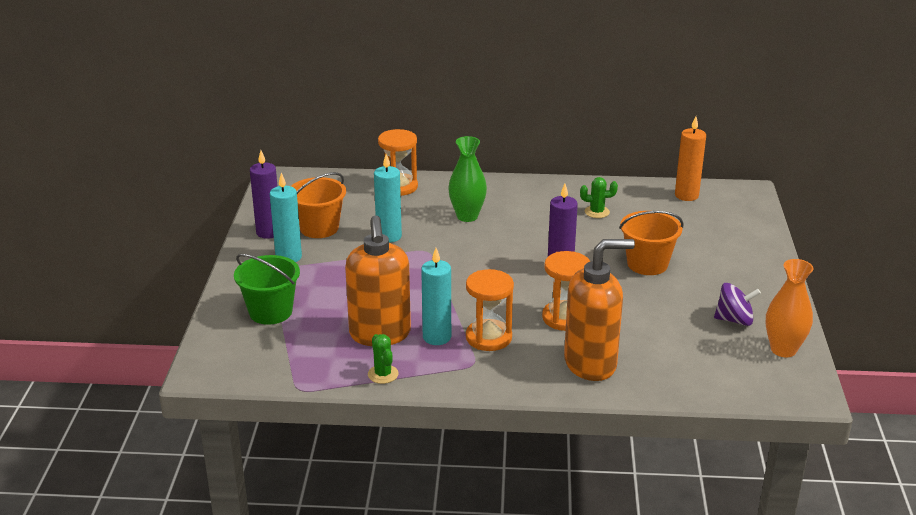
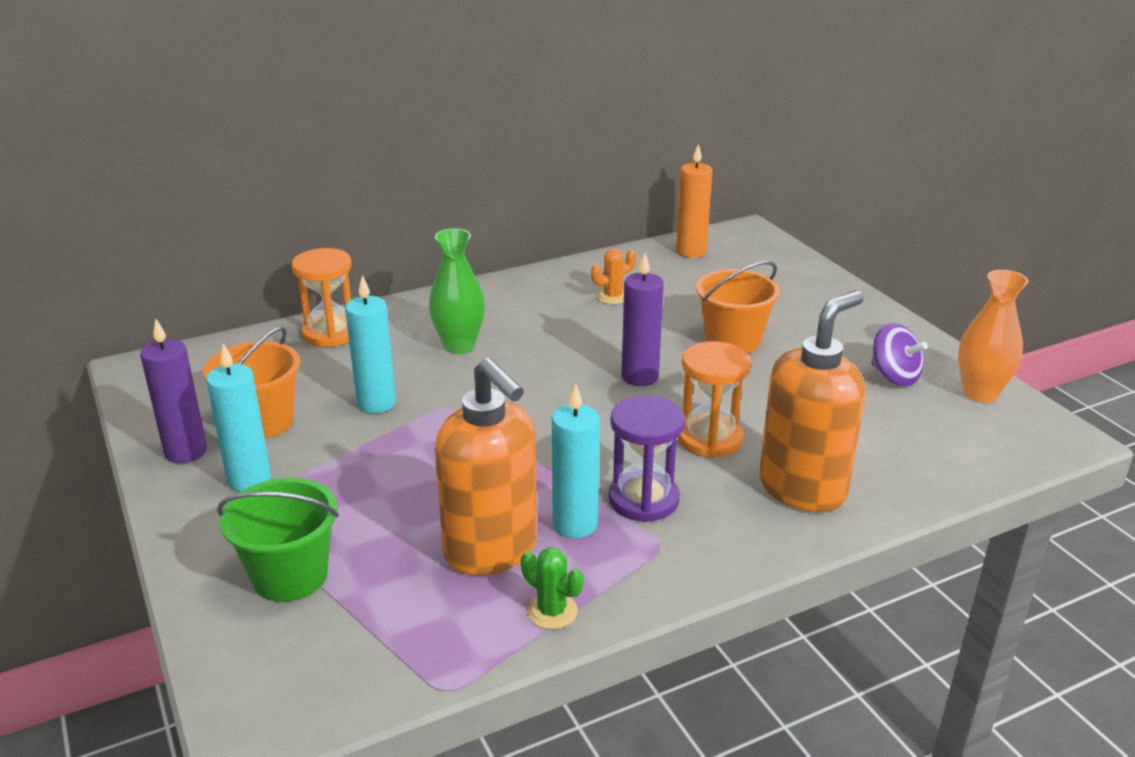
camera: 30 degrees left, 0 degrees up
orange hourglass [466,269,514,351] -> purple hourglass [608,395,685,522]
green cactus [580,177,618,218] -> orange cactus [591,248,637,304]
purple spinning top [714,283,761,326] -> purple spinning top turned 75 degrees clockwise [871,323,928,386]

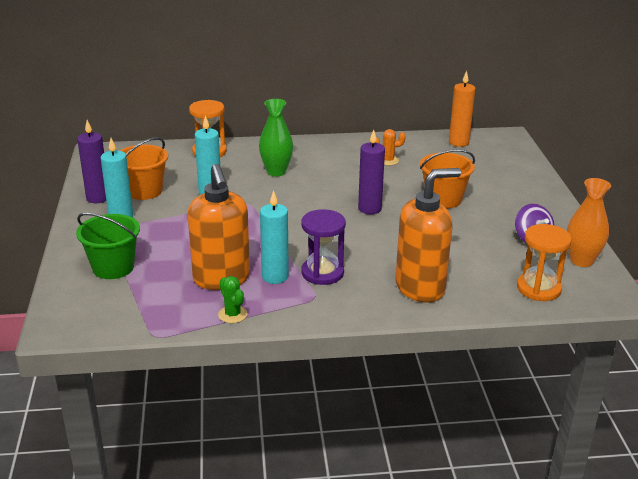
camera: 20 degrees right, 0 degrees up
orange hourglass [678,341,751,458] -> orange hourglass moved to [517,224,572,301]

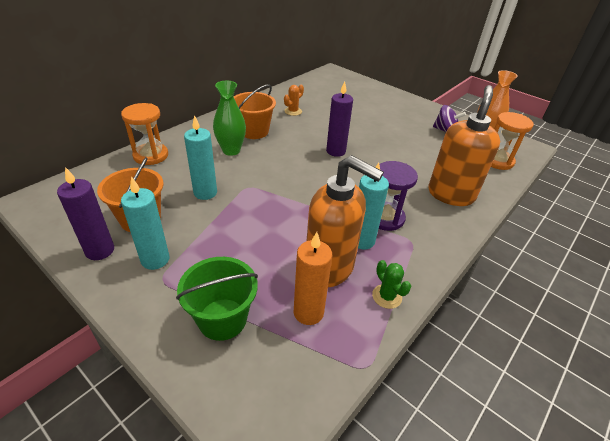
camera: 45 degrees left, 10 degrees up
green cactus [218,276,247,323] -> green cactus turned 45 degrees clockwise [372,260,411,309]
orange bucket [420,149,475,209] -> orange bucket moved to [234,85,276,139]
orange candle [449,71,475,147] -> orange candle moved to [294,232,332,325]

